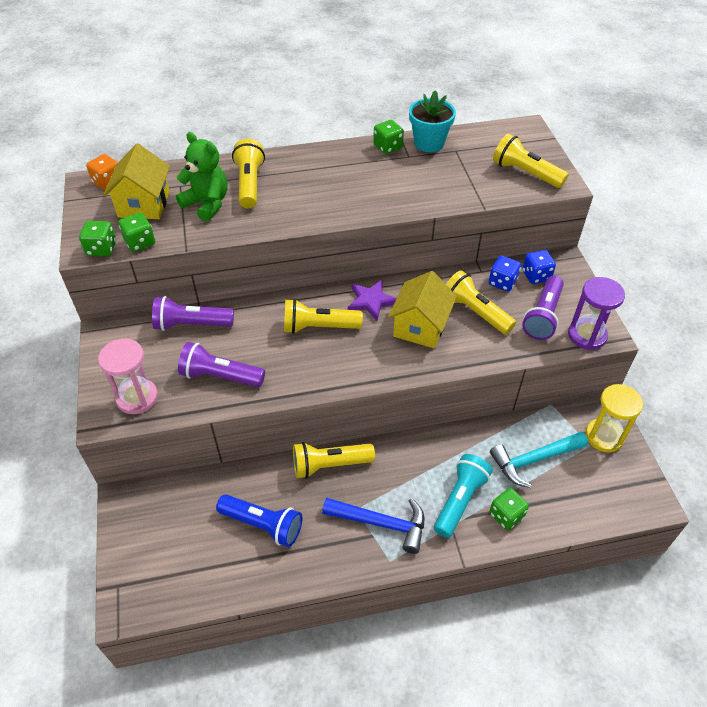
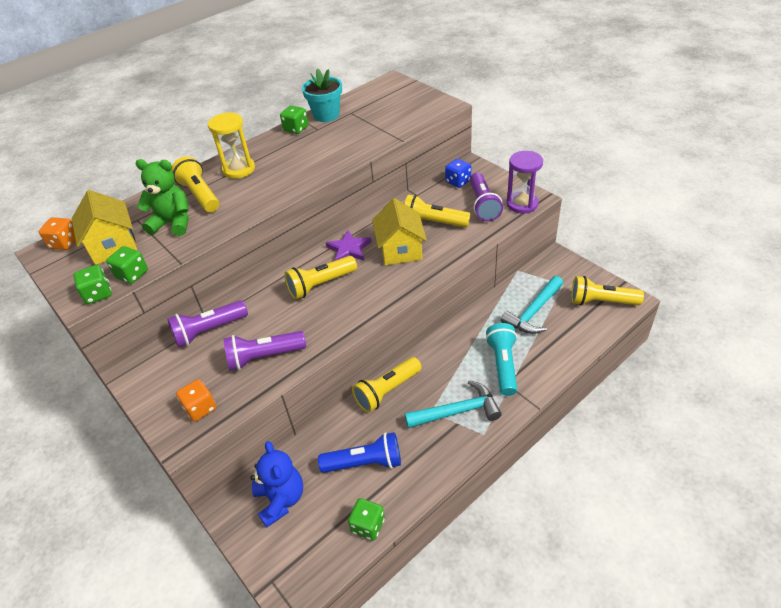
camera: 25 degrees left, 5 degrees down
pink hourglass [98,339,158,414] -> orange dice [176,379,216,422]
blue hammer [322,498,424,554] -> turquoise hammer [405,380,502,428]
blue dice [489,256,521,291] -> none
green dice [489,488,529,530] -> green dice moved to [348,498,385,541]
yellow flashlight [493,133,569,188] -> yellow flashlight moved to [571,276,644,305]
yellow hourglass [586,384,643,452] -> yellow hourglass moved to [208,113,255,179]
none -> blue teddy bear [250,441,303,527]

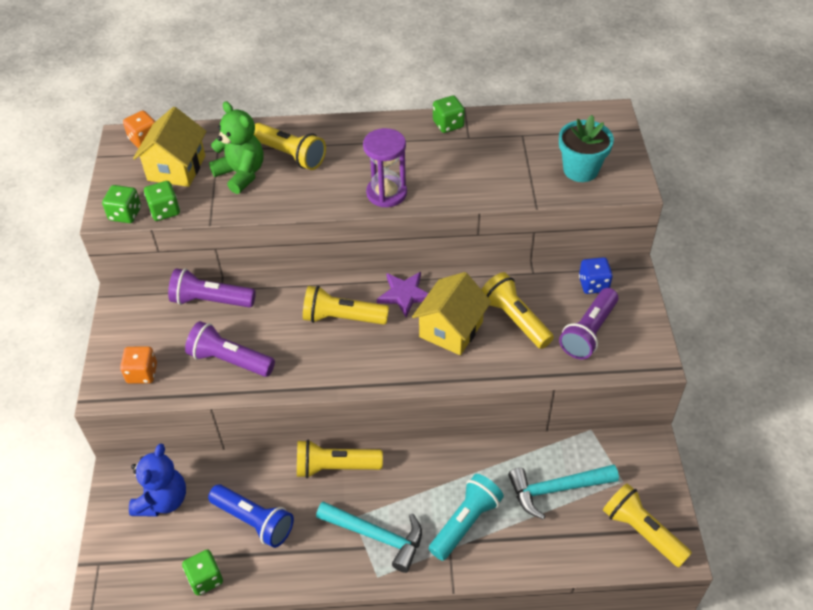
camera: 35 degrees right, 5 degrees up
yellow flashlight [171,156,219,212] -> yellow flashlight turned 120 degrees clockwise [254,123,326,170]
yellow hourglass [208,113,255,179] -> none
turquoise flower pot [302,68,342,122] -> turquoise flower pot moved to [559,115,614,182]
purple hourglass [506,151,543,214] -> purple hourglass moved to [363,128,407,207]

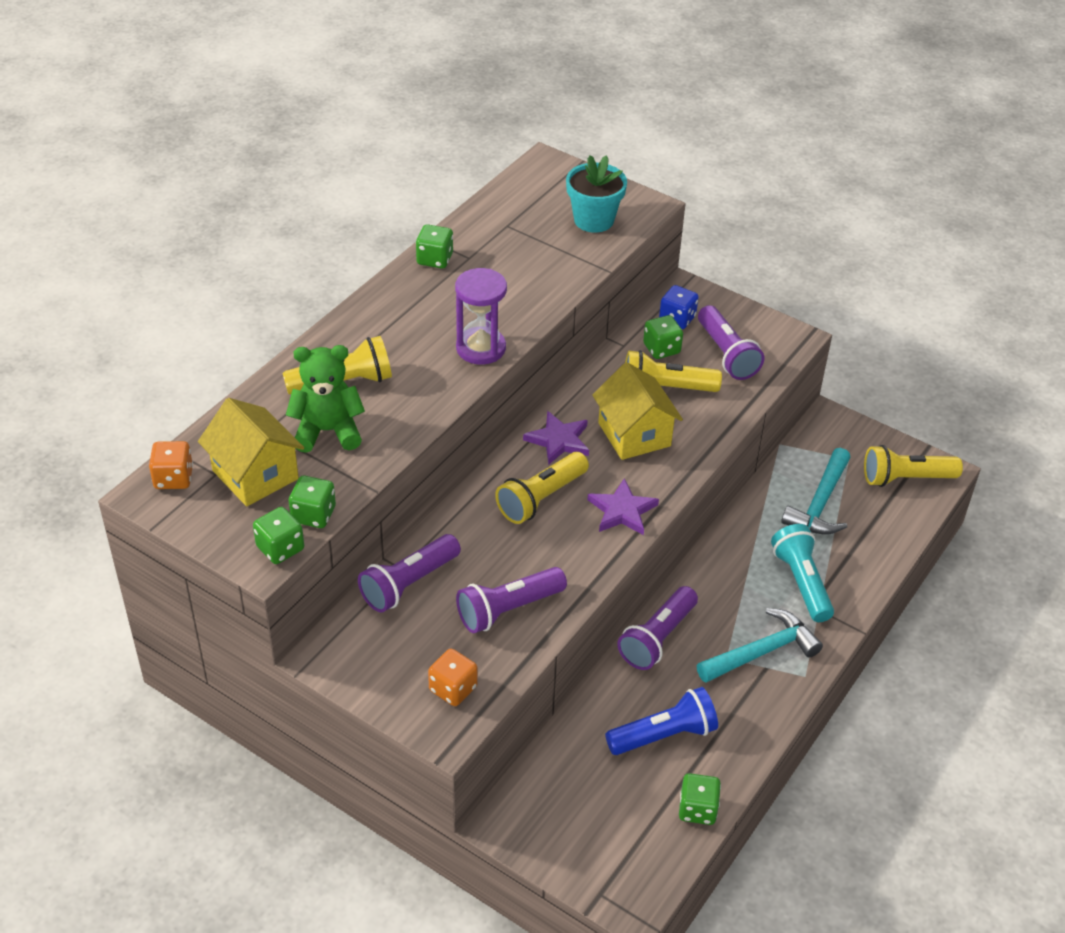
camera: 55 degrees left, 5 degrees down
blue teddy bear [129,444,186,517] -> none
yellow flashlight [297,439,383,478] -> purple flashlight [617,586,698,670]
none -> purple star [587,478,659,535]
none -> green dice [643,315,683,359]

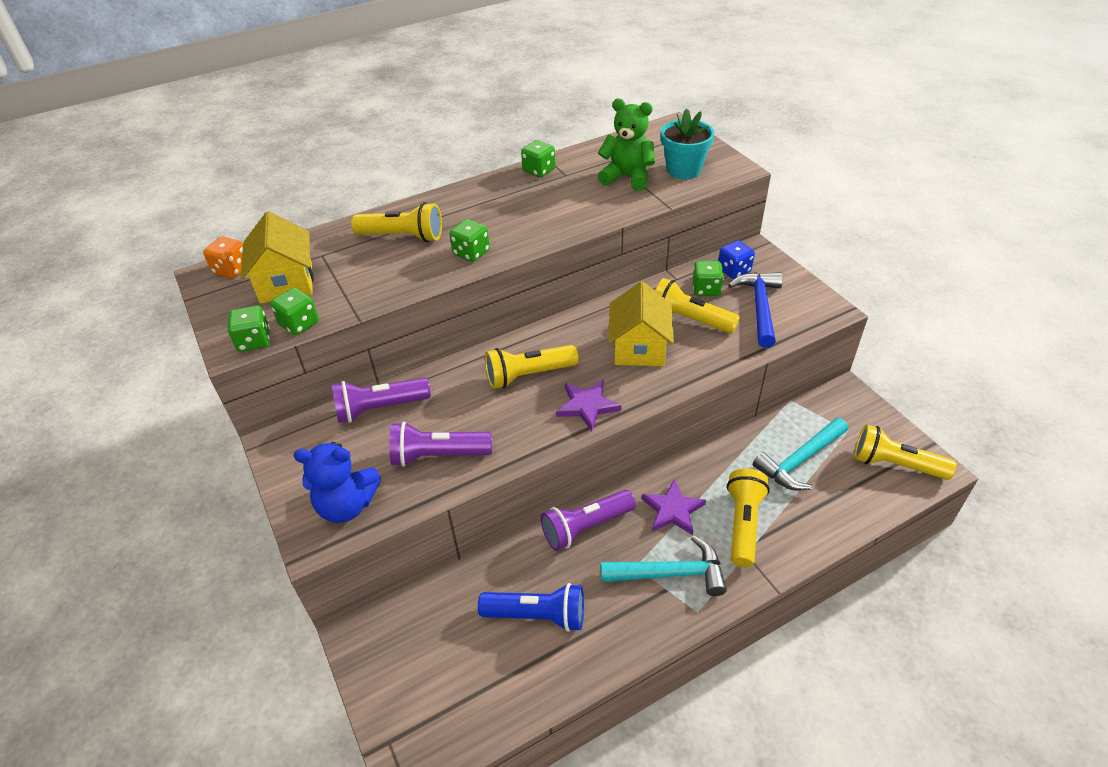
camera: 30 degrees right, 0 degrees up
green teddy bear [286,345,365,453] -> green teddy bear moved to [598,99,655,191]
orange dice [428,649,478,706] -> blue teddy bear [294,442,381,523]
purple hourglass [455,268,507,364] -> none
purple star [523,411,589,465] -> purple star moved to [642,479,706,535]
green dice [679,773,721,825] -> green dice moved to [449,219,490,262]
purple flashlight [698,305,764,380] -> blue hammer [728,272,783,348]
turquoise flashlight [771,524,834,622] -> yellow flashlight [727,468,770,567]

